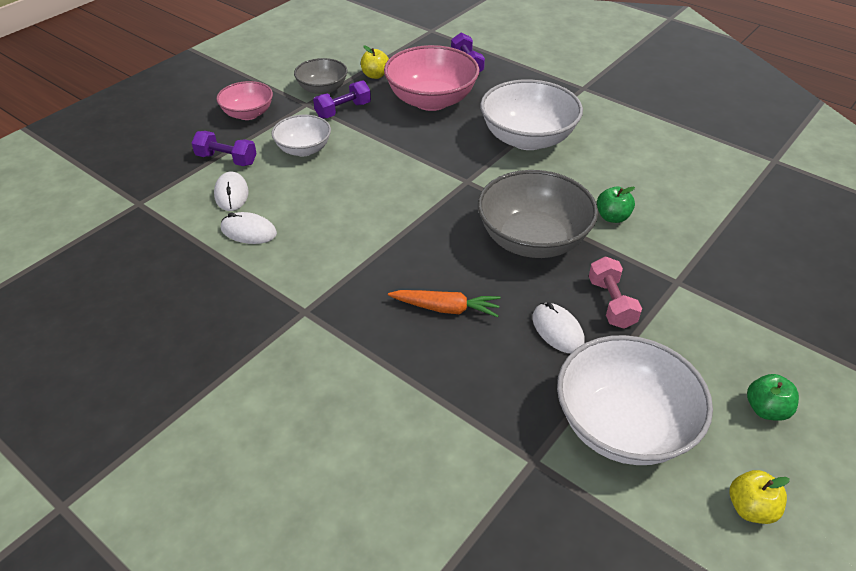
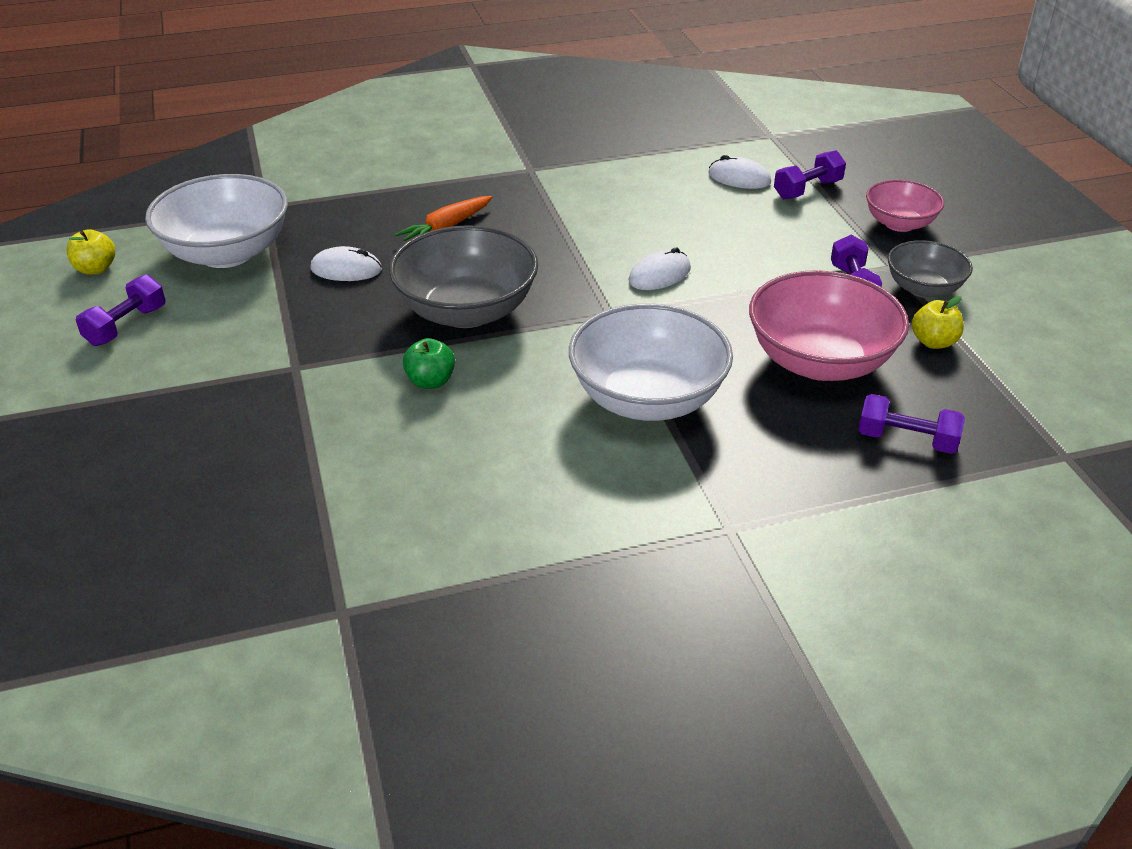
camera: 125 degrees right, 5 degrees down
white mouse [221,212,277,244] -> white mouse moved to [629,247,691,290]
white bowl [271,115,331,156] -> none
pink dumbbell [589,256,642,329] -> none
green apple [747,374,799,421] -> purple dumbbell [76,275,166,346]

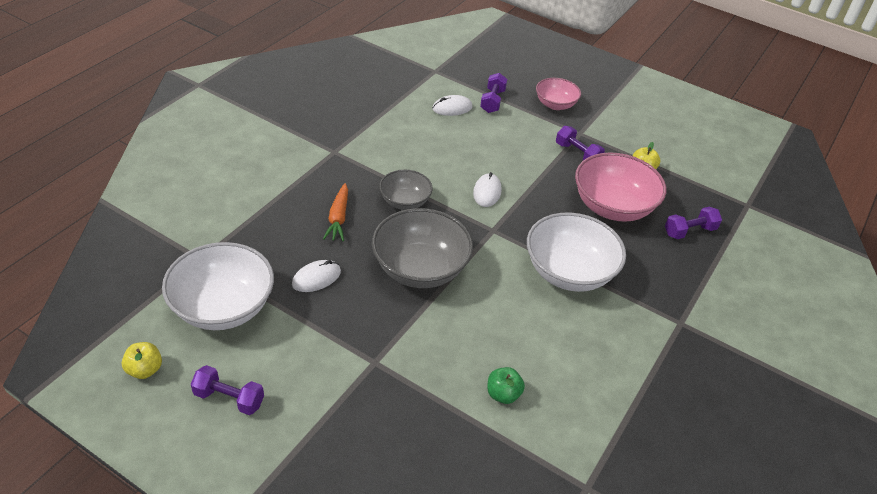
camera: 45 degrees left, 5 degrees up
purple dumbbell [76,275,166,346] -> purple dumbbell turned 60 degrees counterclockwise [191,365,264,415]
green apple [403,338,455,389] -> green apple moved to [487,367,525,404]
grey bowl [888,240,973,298] -> grey bowl moved to [379,170,433,210]

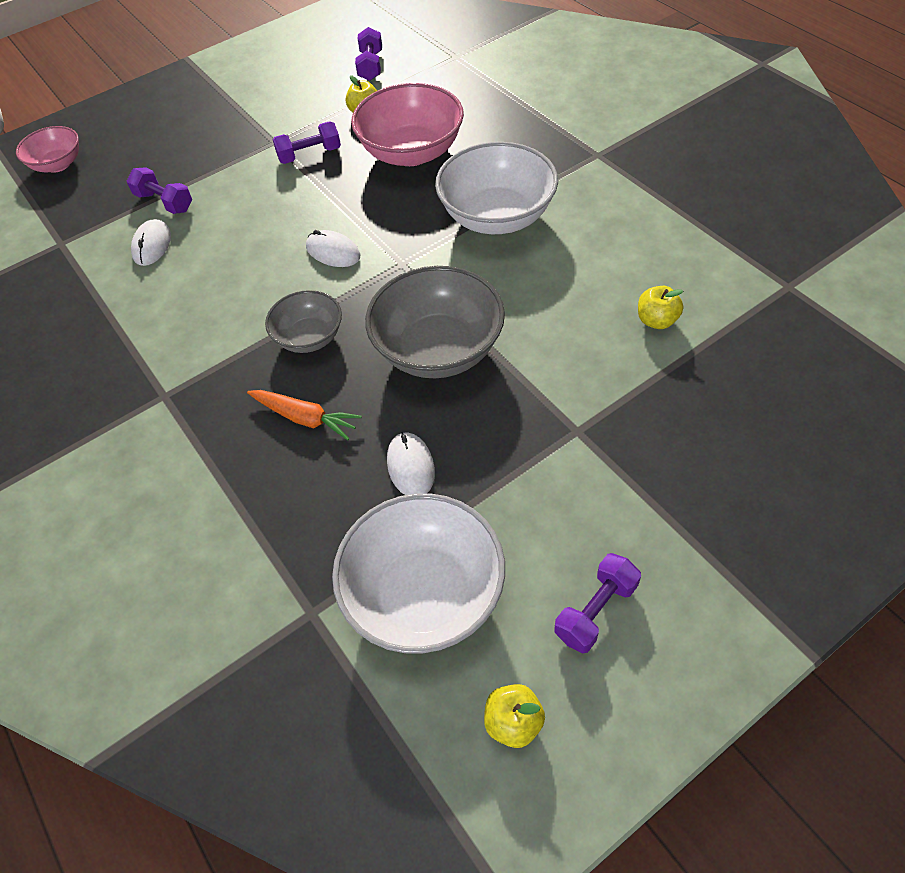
camera: 60 degrees left, 10 degrees up
green apple [487,367,525,404] -> yellow apple [638,286,683,329]
pink bowl [536,78,581,110] -> pink bowl moved to [16,126,79,173]
purple dumbbell [665,207,722,239] -> purple dumbbell moved to [355,27,382,81]

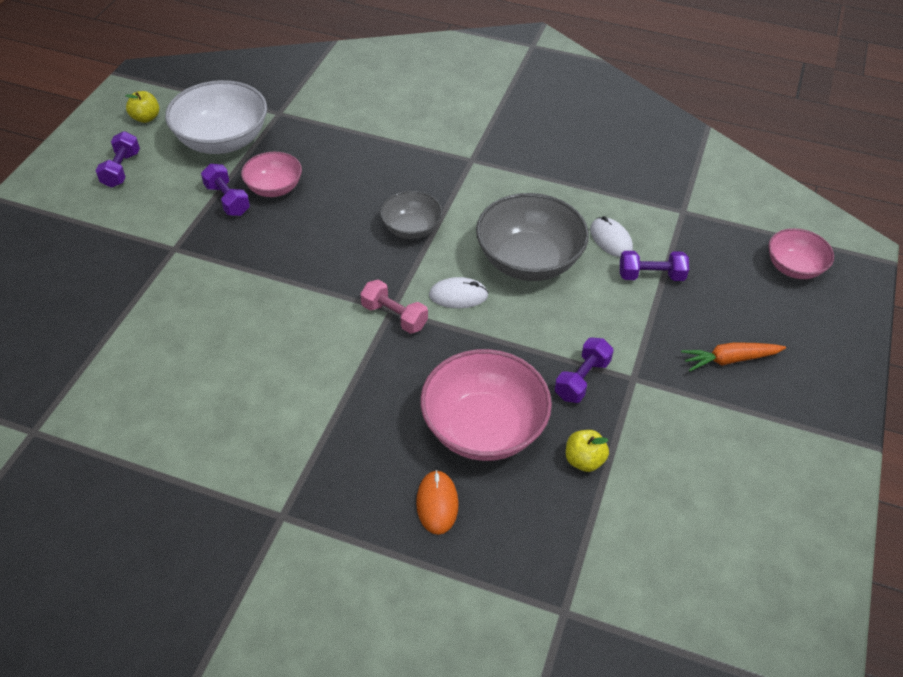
camera: 140 degrees right, 5 degrees down
orange carrot [247,390,362,440] -> orange carrot moved to [681,342,786,371]
purple dumbbell [355,27,382,81] -> purple dumbbell moved to [201,164,250,216]
grey bowl [365,266,505,378] -> grey bowl moved to [476,193,589,281]
white mouse [387,432,435,495] -> pink bowl [241,152,302,197]
white bowl [435,142,558,234] -> none
yellow apple [638,286,683,329] -> none
none -> pink dumbbell [360,279,428,334]
none -> orange mouse [416,470,459,535]

